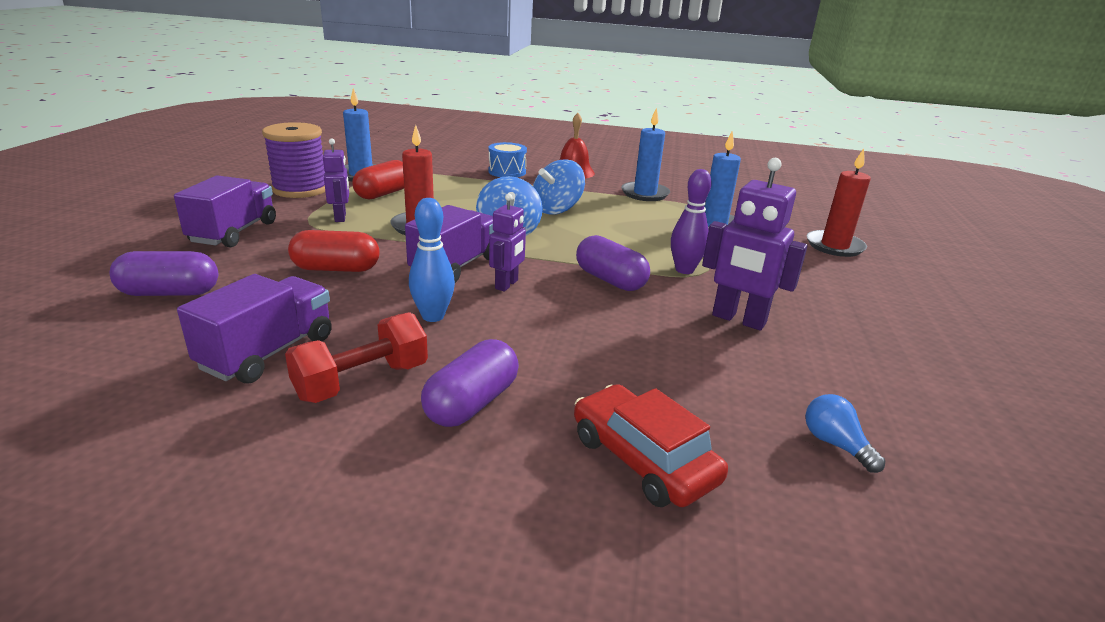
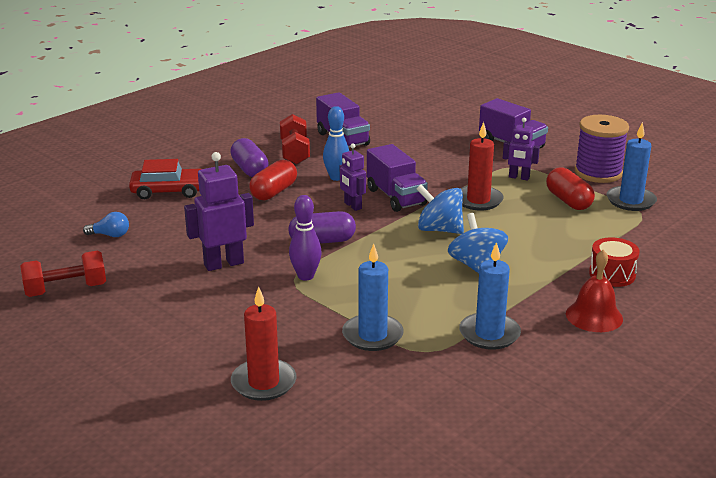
camera: 125 degrees right, 0 degrees up
purple capsule [110,251,218,296] -> none
red capsule [288,230,379,272] -> red capsule moved to [249,160,297,200]
blue drum [488,142,527,177] -> red drum [589,237,640,287]
none -> red dumbbell [20,251,106,297]

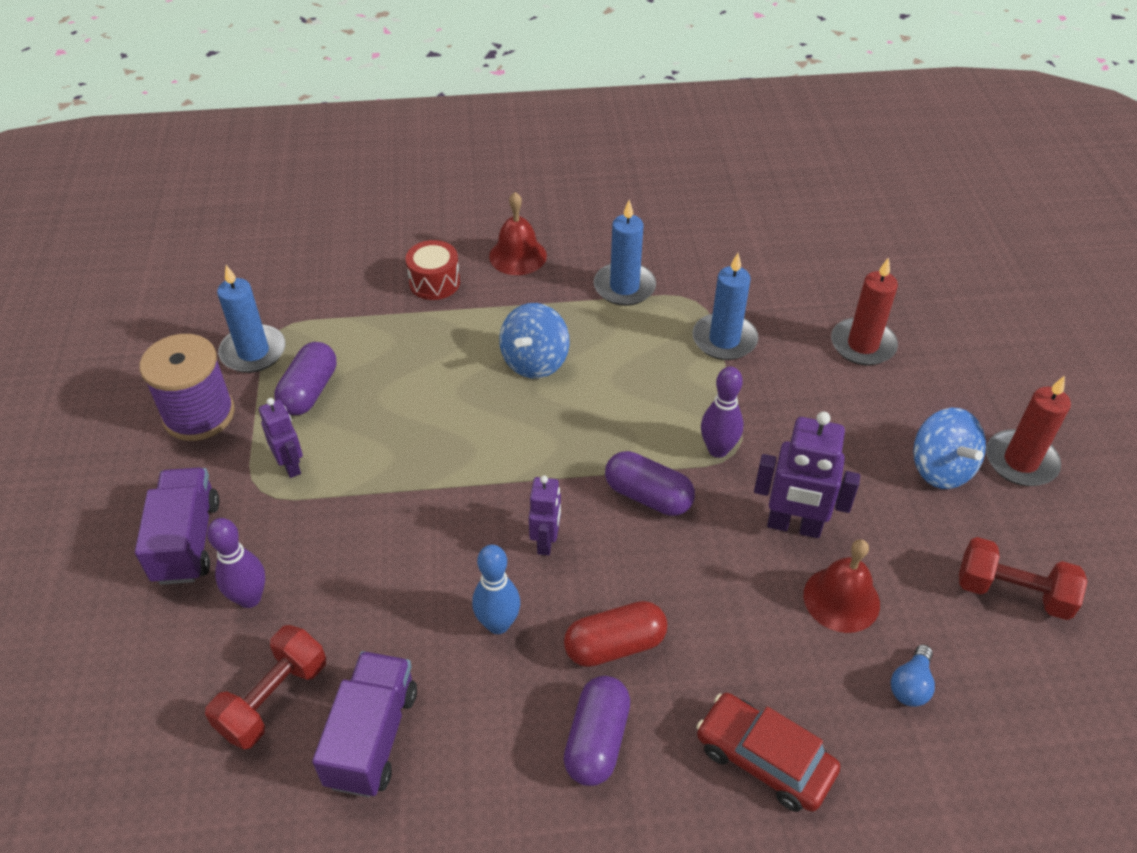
camera: 140 degrees left, 20 degrees up
blue light bulb [83,212,129,237] -> blue light bulb turned 105 degrees counterclockwise [891,645,935,707]
red dumbbell [280,114,310,165] -> red dumbbell moved to [205,625,326,749]
purple truck [367,144,428,212] -> none
blue spinning top [416,185,464,234] -> blue spinning top moved to [913,408,986,489]
red candle [460,122,504,210] -> red candle moved to [986,375,1071,486]
red capsule [546,167,595,210] -> purple capsule [274,342,337,415]
none -> purple bowling pin [207,518,265,608]
none -> red bell [804,539,880,633]

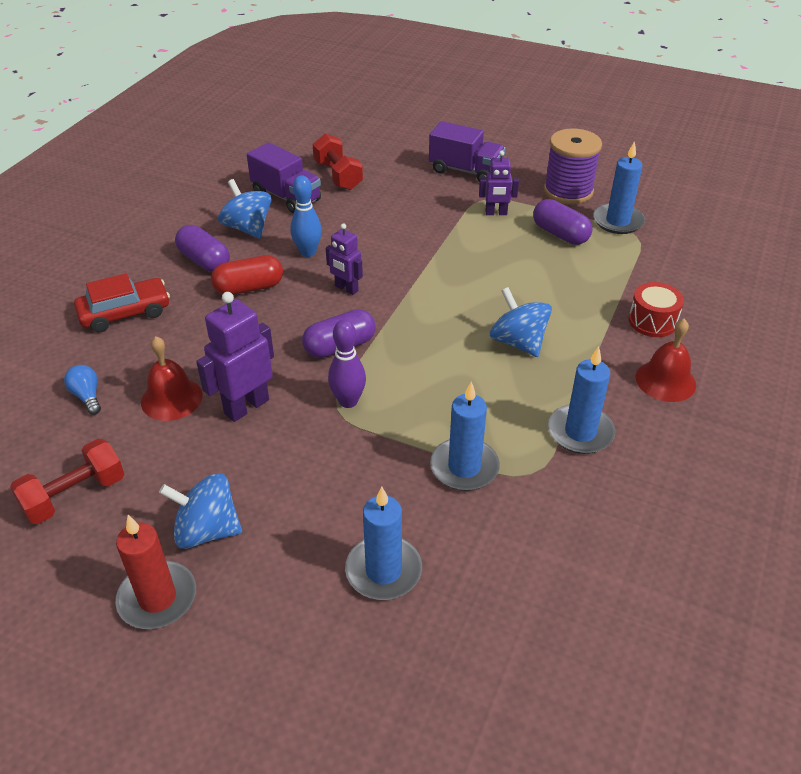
camera: 120 degrees right, 5 degrees down
purple bowling pin [207,518,265,608] -> none
red capsule [564,601,667,667] -> red capsule turned 60 degrees clockwise [211,255,283,295]
red candle [831,257,898,365] -> blue candle [345,487,422,600]
none -> blue spinning top [218,179,272,239]

